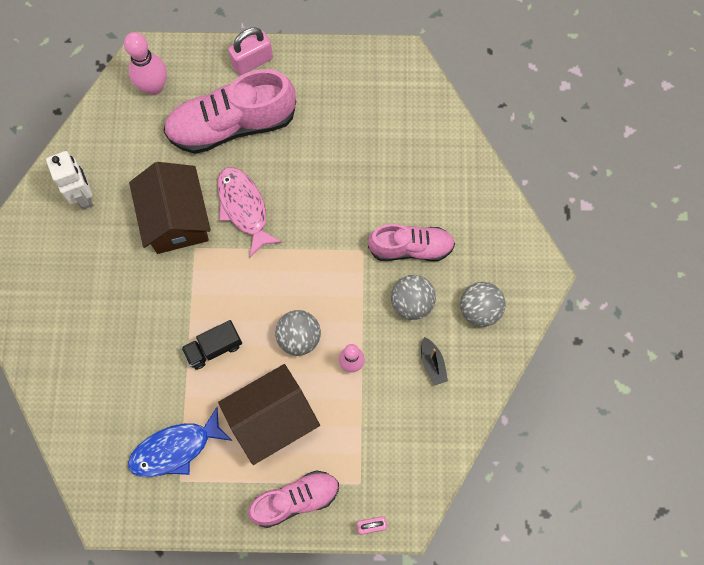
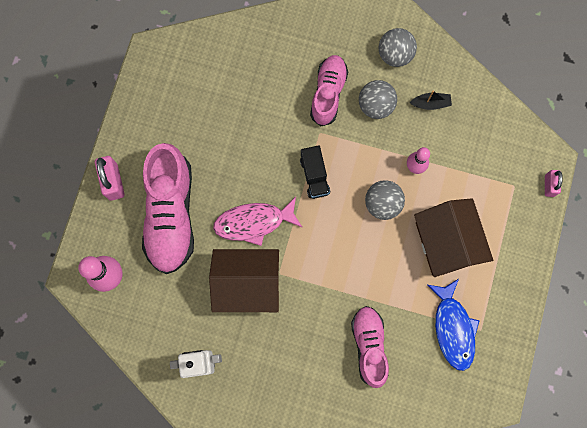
camera: 75 degrees left, 5 degrees up
black truck [181,320,242,370] -> black truck moved to [300,145,330,199]
pink shoe [248,470,339,528] -> pink shoe moved to [351,306,389,388]

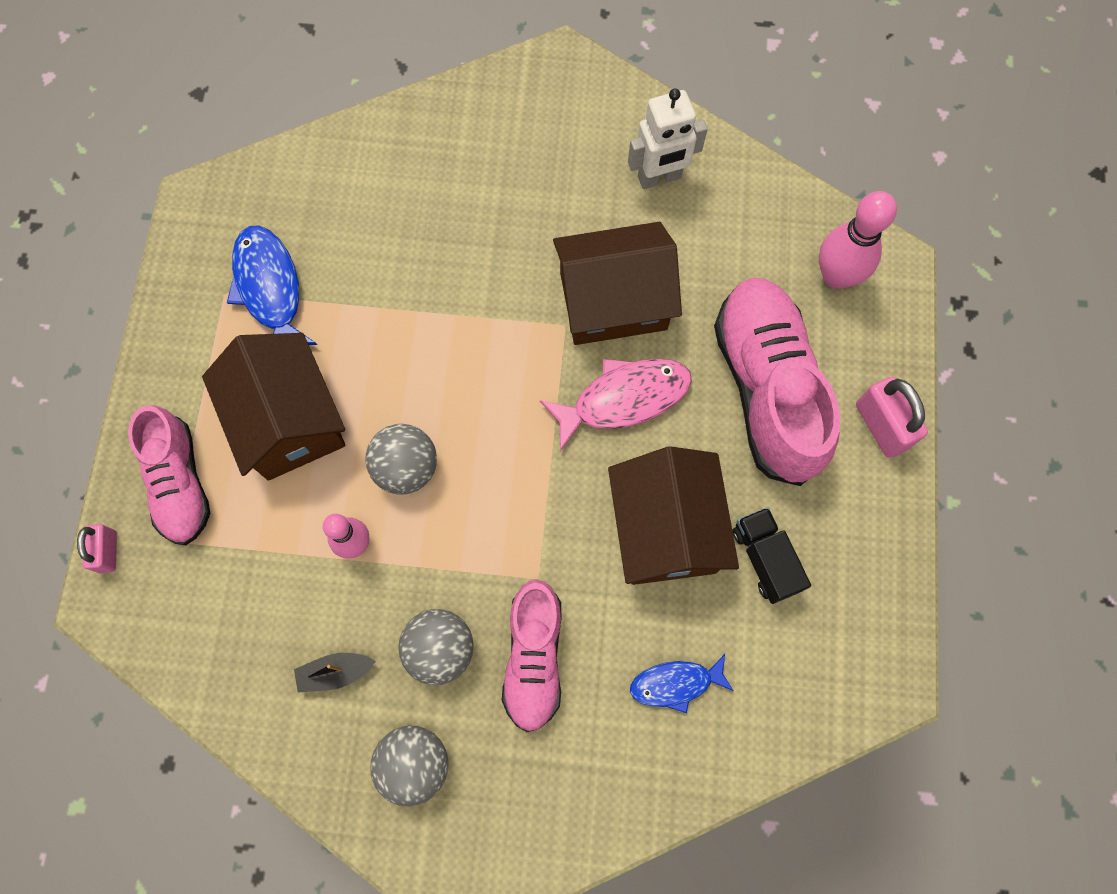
camera: 170 degrees right, 5 degrees down
black truck [300,145,330,199] -> black truck moved to [733,507,811,604]
pink shoe [351,306,389,388] -> pink shoe moved to [128,406,210,545]
none -> brown house [608,446,739,585]
none -> blue fish [630,654,734,713]

